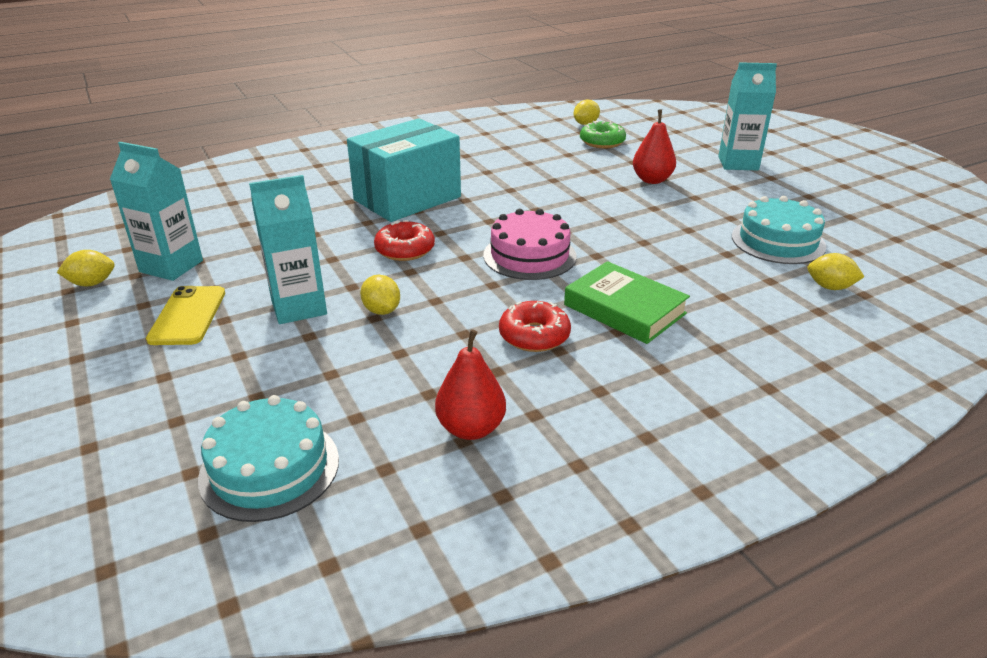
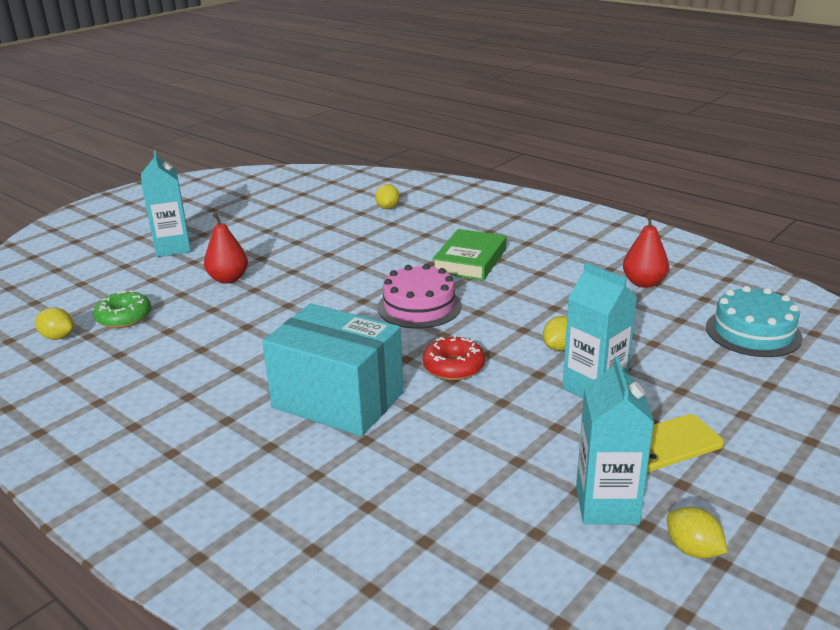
camera: 110 degrees left, 5 degrees down
red donut [499,301,571,352] -> none
turquoise cake [732,196,826,264] -> none

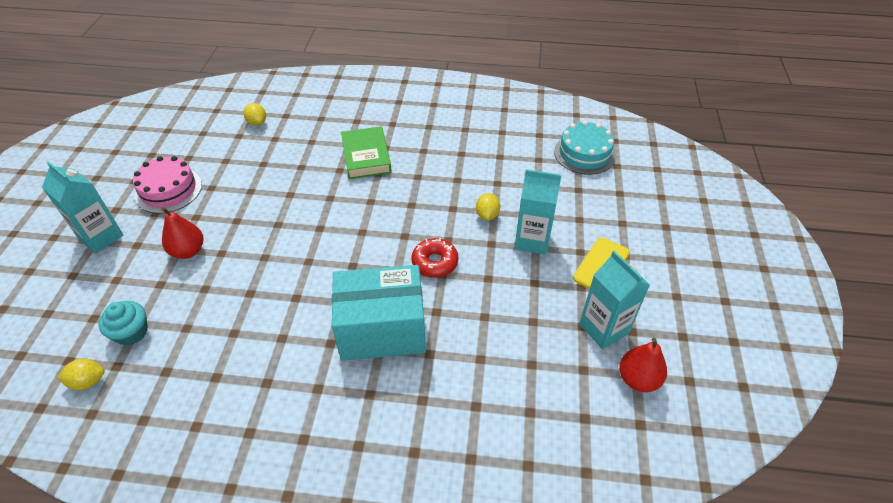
camera: 35 degrees left, 20 degrees up
green donut [93,290,152,328] -> turquoise cupcake [99,301,148,345]
pink cake [377,264,462,328] -> pink cake moved to [133,156,202,214]
red pear [623,213,669,288] -> red pear moved to [619,338,667,392]
yellow lemon [667,507,728,559] -> none

